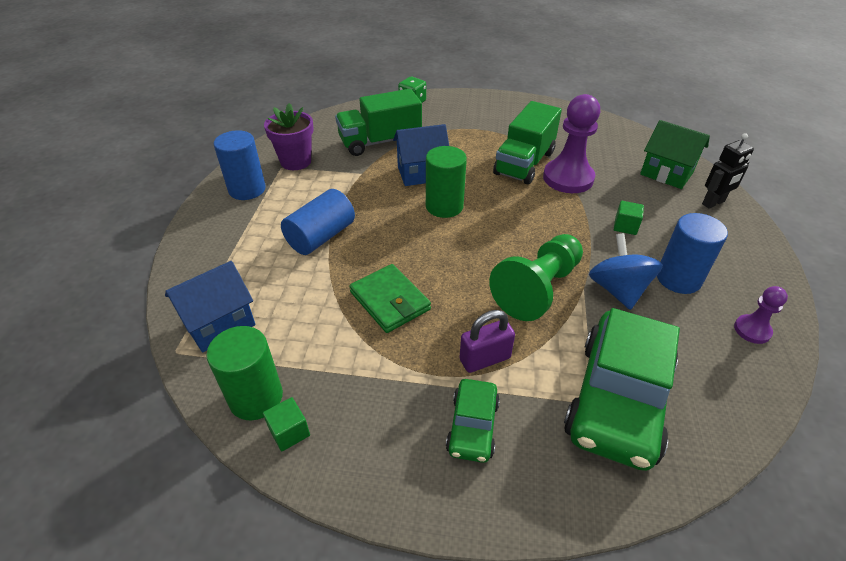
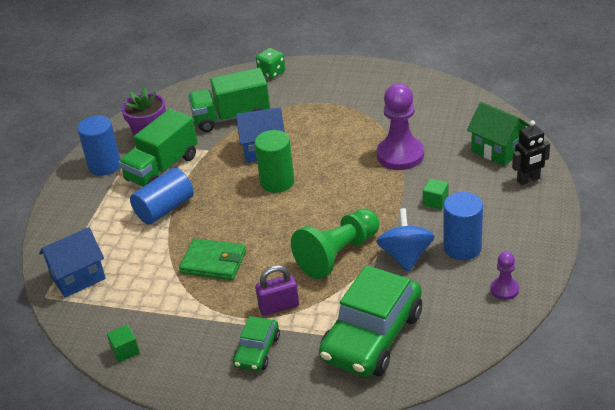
camera: 10 degrees right, 5 degrees down
green cylinder [206,326,283,420] -> none
green wallet [349,264,431,333] -> green wallet turned 45 degrees counterclockwise [179,238,246,280]
green truck [493,101,562,184] -> green truck moved to [118,109,198,187]

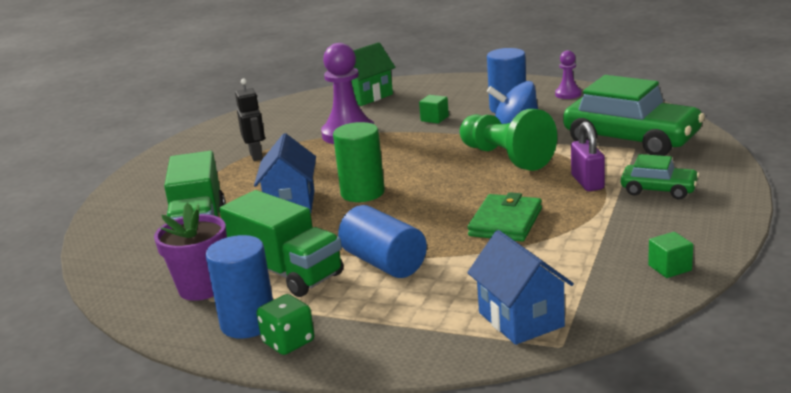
camera: 85 degrees left, 15 degrees down
green dice [256,48,285,79] -> green dice moved to [257,294,315,355]
black robot [512,120,550,185] -> black robot moved to [235,79,265,161]

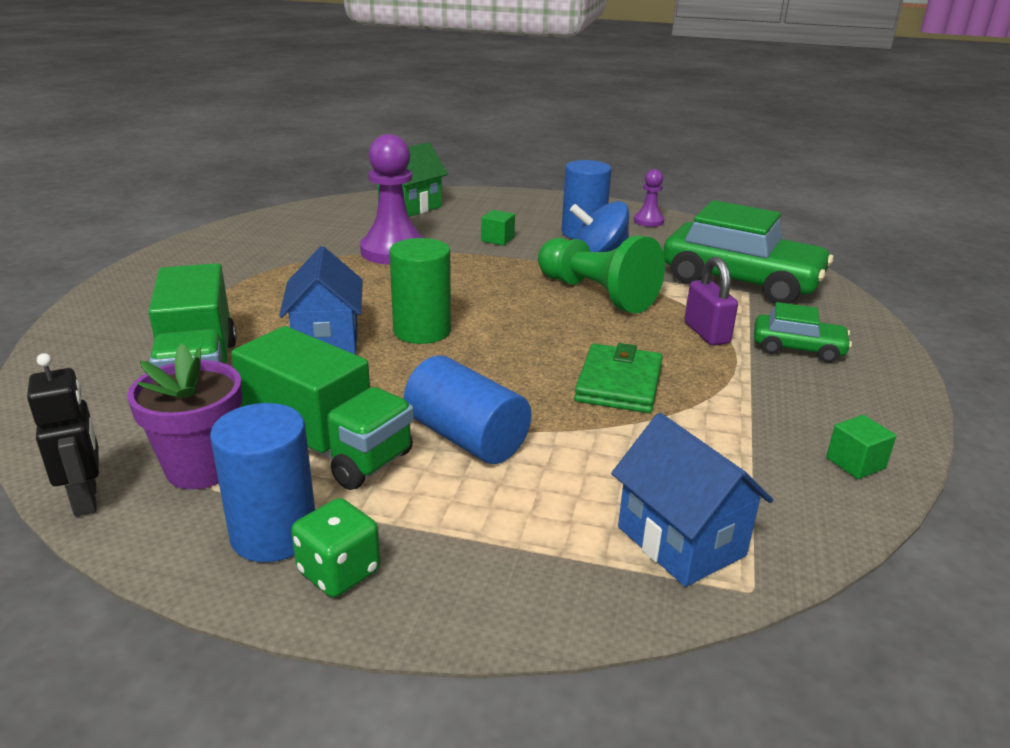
camera: 10 degrees left, 5 degrees up
black robot [235,79,265,161] -> black robot moved to [27,353,99,517]

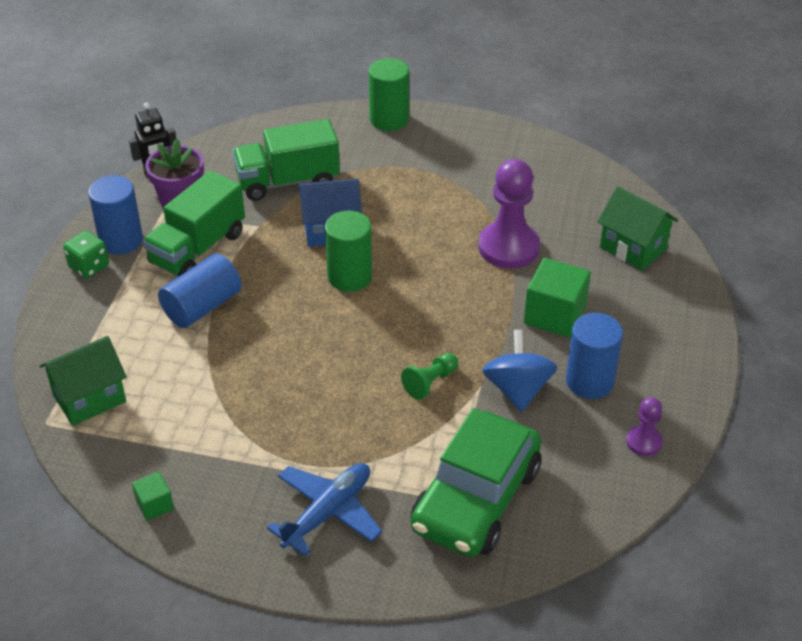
camera: 90 degrees right, 15 degrees up
green cube [481,210,515,245] -> green cube [524,258,591,338], size x1.92
green pawn [538,235,665,314] -> green pawn [401,353,458,400], size x0.51
green wallet [574,343,663,413] -> none
blue house [611,413,773,587] -> green house [39,336,127,426]
purple padlock [685,257,738,346] -> none
green car [754,302,852,363] -> blue plane [267,463,382,556]
none -> green cylinder [369,58,409,131]

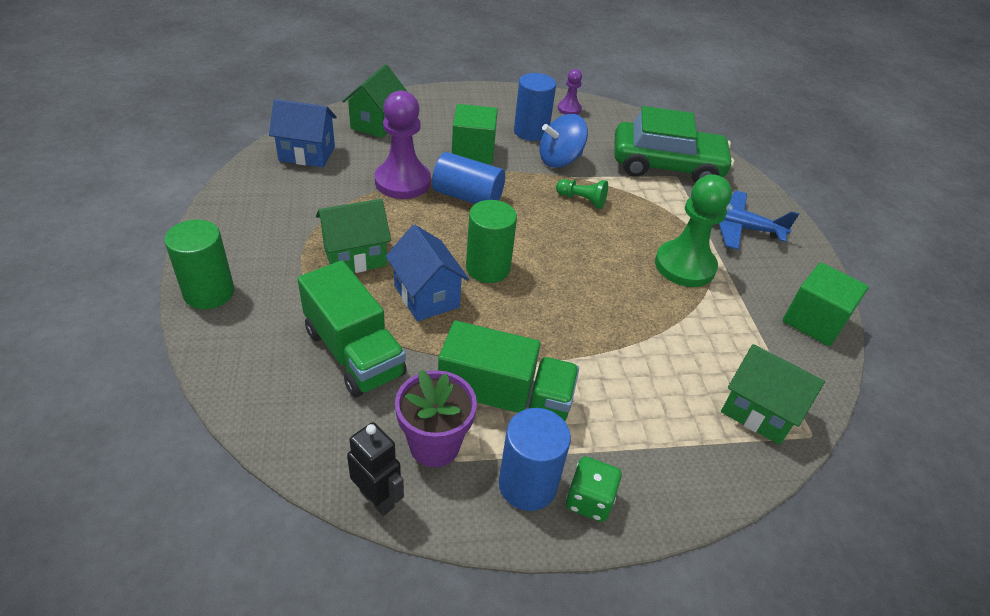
camera: 115 degrees left, 0 degrees up
green cube [132,472,174,521] -> green cube [783,262,869,346], size x1.92
blue cylinder [158,254,242,328] -> blue cylinder moved to [432,152,505,204]
none -> blue house [269,99,337,167]
none -> green house [316,199,391,273]
none -> green pawn [655,174,732,287]

